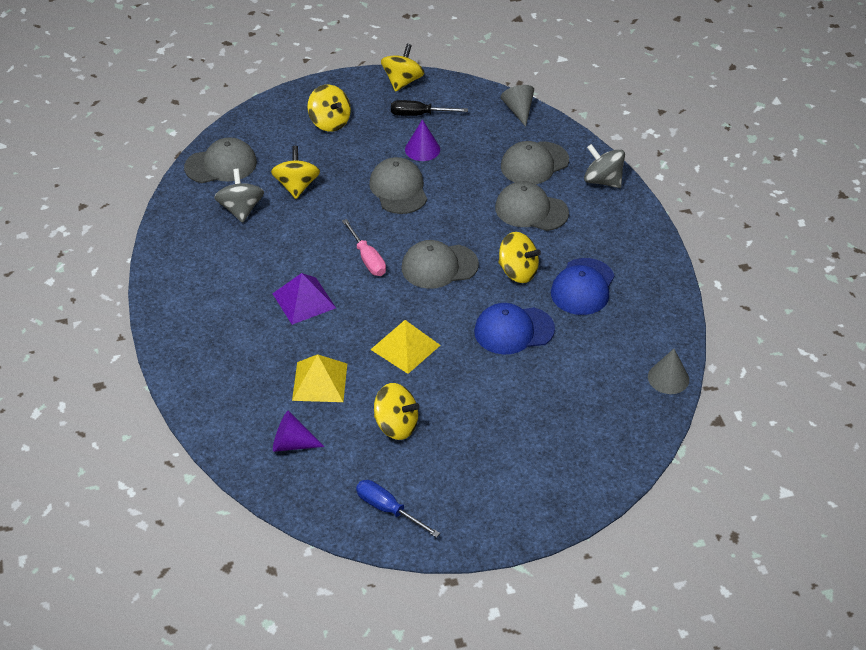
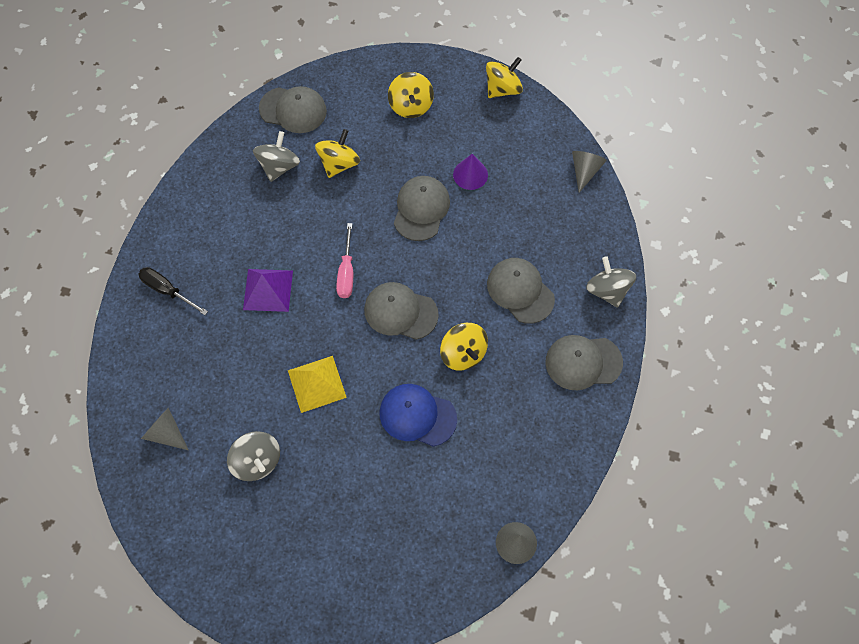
camera: 30 degrees right, 20 degrees up
purple cone [273,411,324,452] -> grey cone [141,408,189,450]
yellow pyramid [292,354,347,402] -> none
blue screwdriver [356,480,440,538] -> none
yellow spinning top [374,383,420,440] -> grey spinning top [227,431,280,481]
black screwdriver [391,100,468,116] -> black screwdriver moved to [138,267,208,315]
grey cap [501,141,569,184] -> grey cap moved to [546,335,623,390]
blue cap [551,258,615,315] -> none

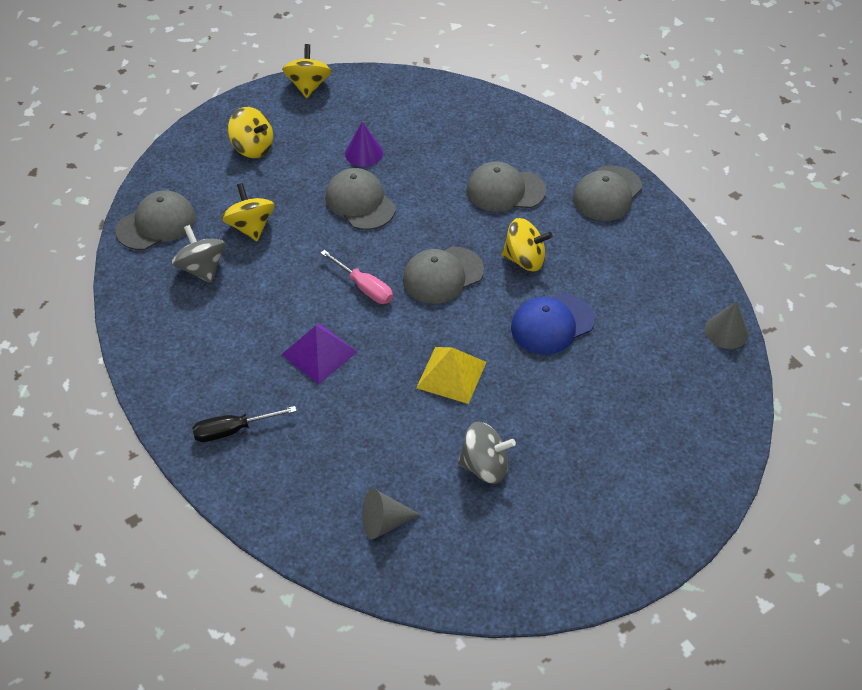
camera: 50 degrees left, 15 degrees down
grey cone [572,151,607,193] -> none
grey spinning top [586,256,636,308] -> none

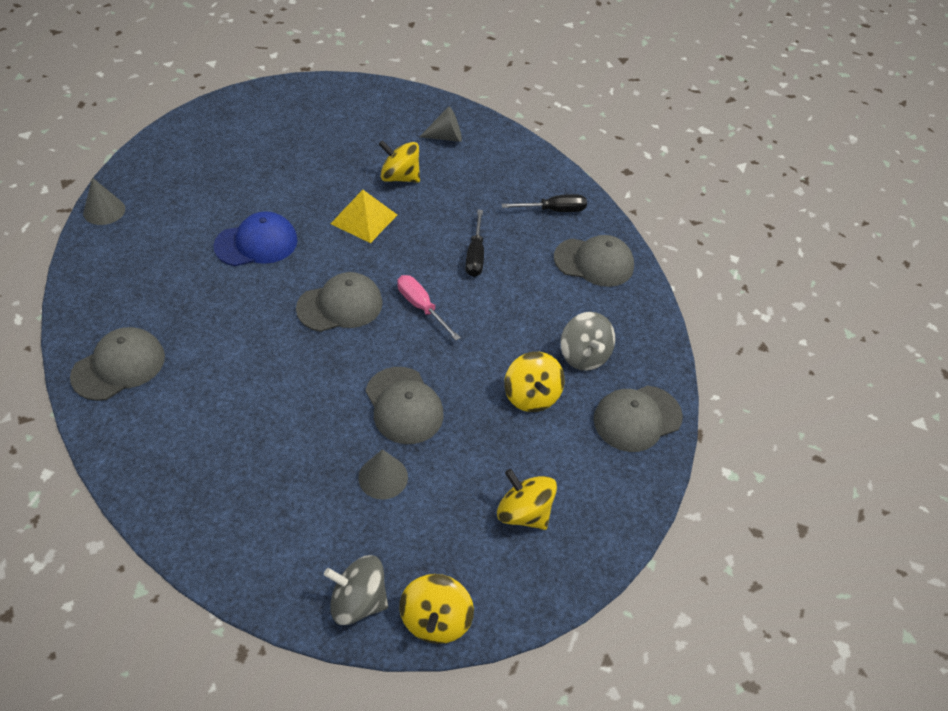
camera: 175 degrees left, 0 degrees up
purple pyramid [281,324,357,384] -> black screwdriver [465,209,484,277]
purple cone [345,122,383,167] -> grey cone [358,449,408,500]
grey spinning top [458,422,516,484] -> grey spinning top moved to [324,555,388,625]
grey cap [466,161,546,212] -> grey cap moved to [554,235,634,287]
yellow spinning top [502,218,553,271] -> yellow spinning top moved to [379,140,420,182]

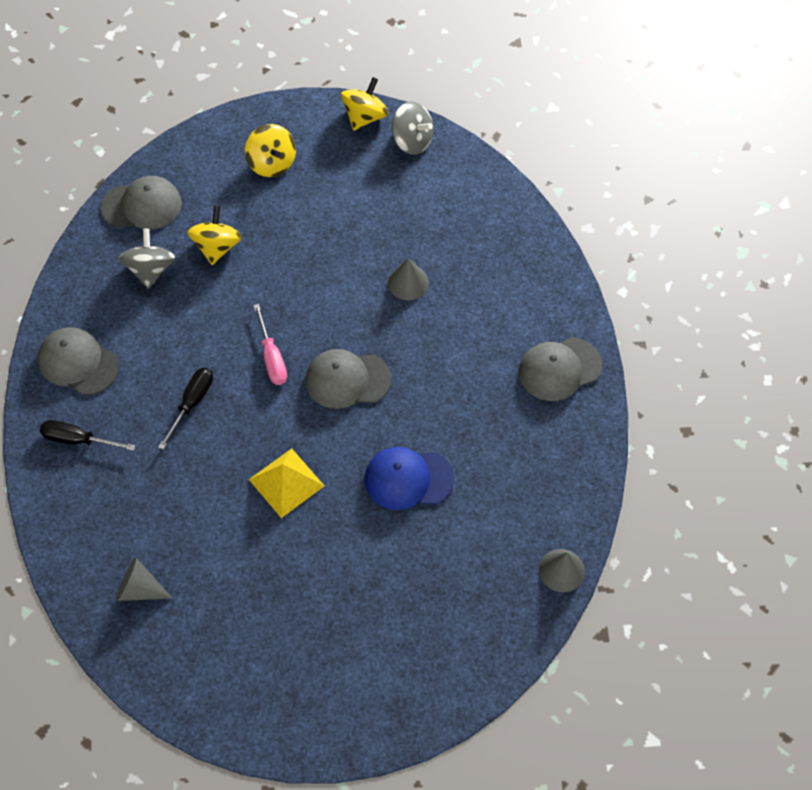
camera: 155 degrees left, 10 degrees up
grey cone [358,449,408,500] -> grey cone moved to [388,258,429,300]
grey cap [366,367,444,444] -> none
yellow spinning top [379,140,420,182] -> none

